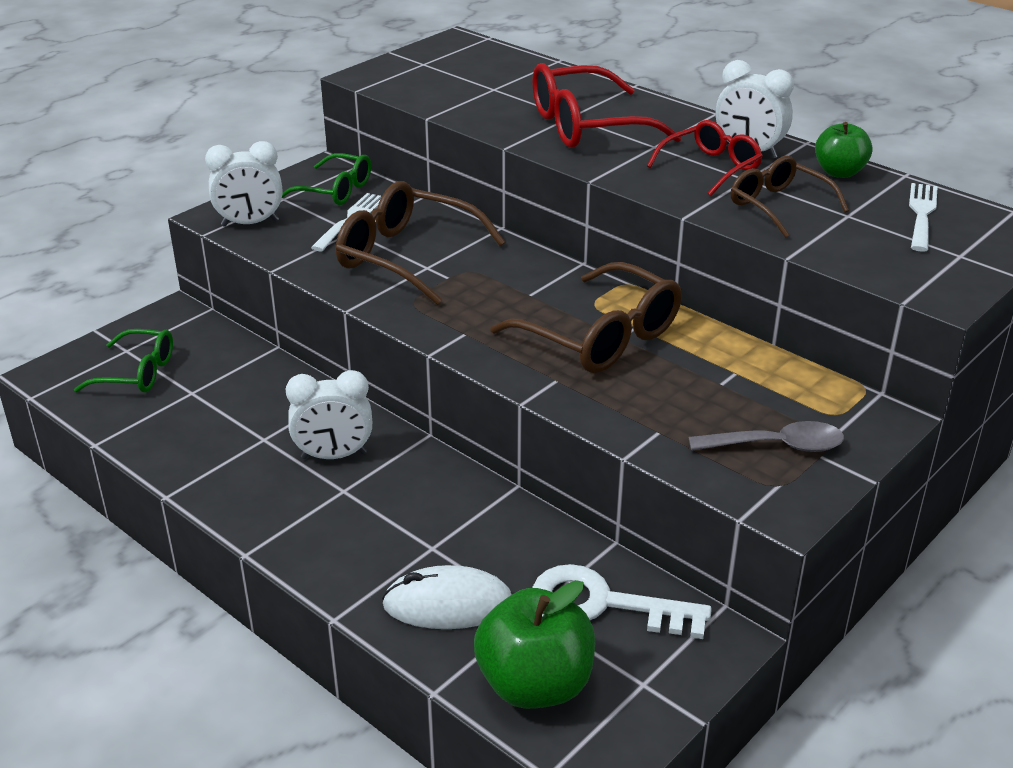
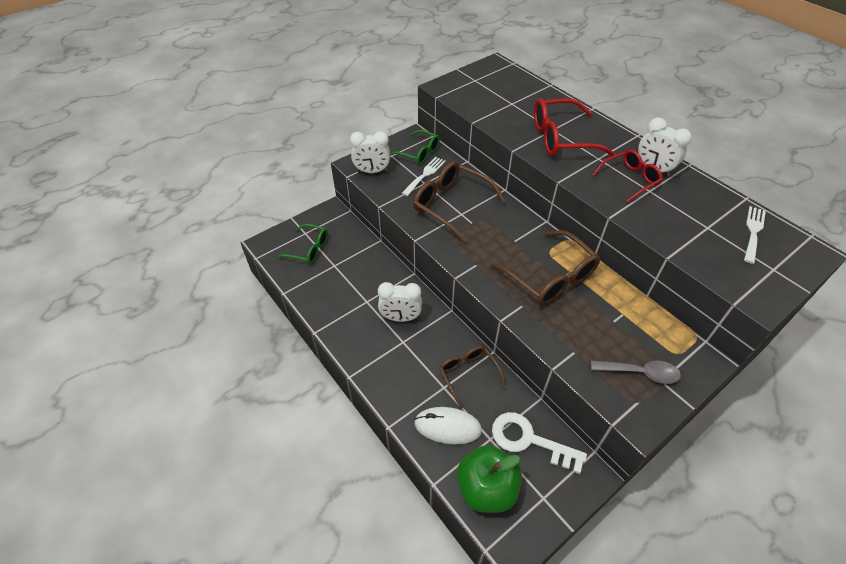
camera: 10 degrees right, 15 degrees up
brown glasses [731,156,849,238] -> brown glasses moved to [439,346,506,409]
green apple [815,122,872,178] -> none

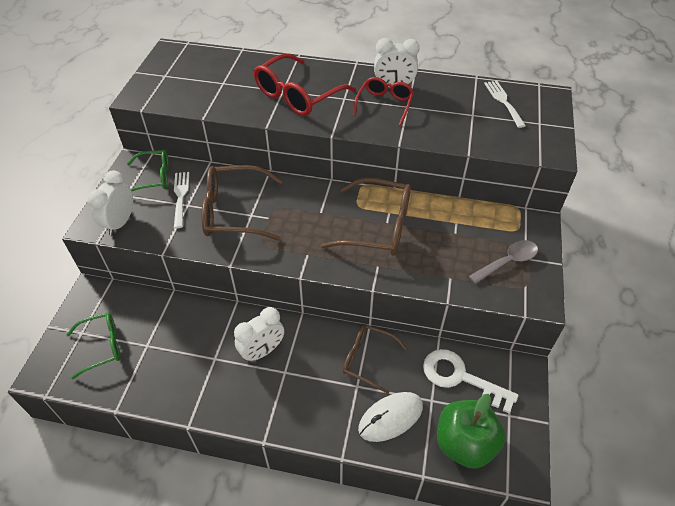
camera: 40 degrees left, 0 degrees up
white clock [350,131,390,173] -> white clock turned 150 degrees clockwise [88,170,133,235]
white key [492,412,587,474] -> white key turned 45 degrees clockwise [423,349,518,414]

